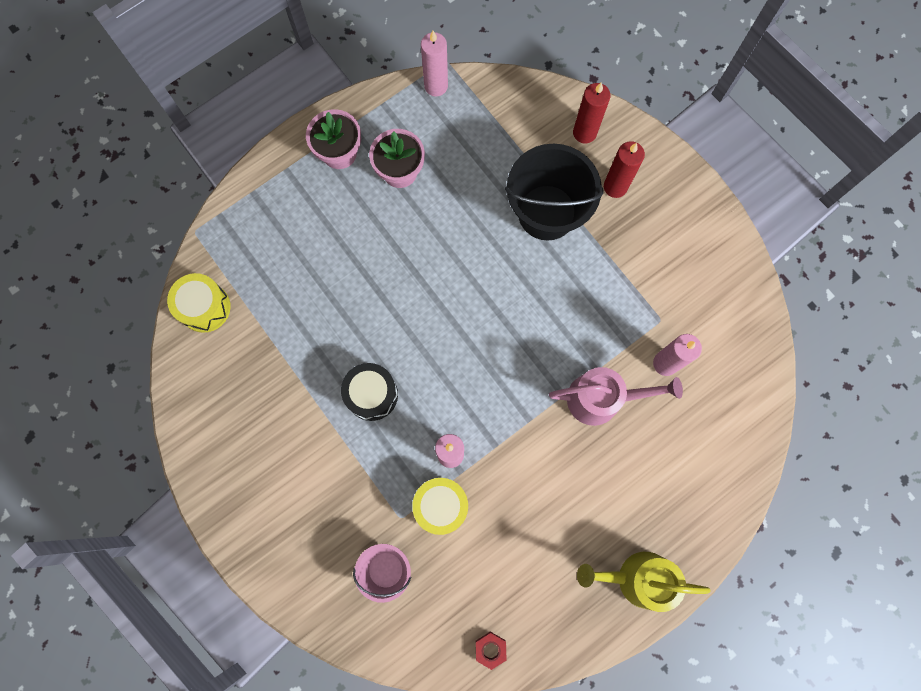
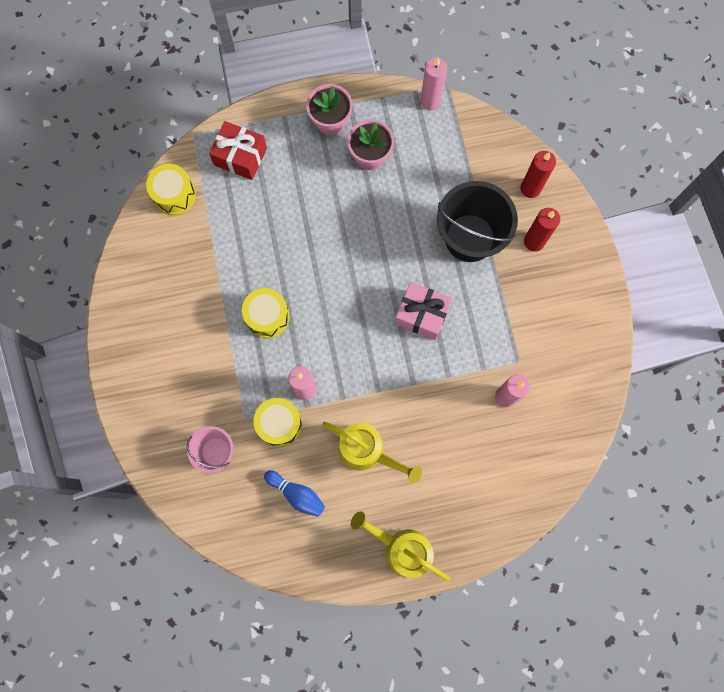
camera: 25 degrees right, 0 degrees up
black drum [341,363,398,421] -> yellow drum [242,288,289,338]
red nut [476,632,507,670] -> none
pink watering can [549,367,683,426] -> none
none -> red gift [209,121,267,180]
none -> blue bowling pin [264,470,325,517]
none -> yellow watering can [322,422,422,483]
none -> pink gift [395,282,452,340]

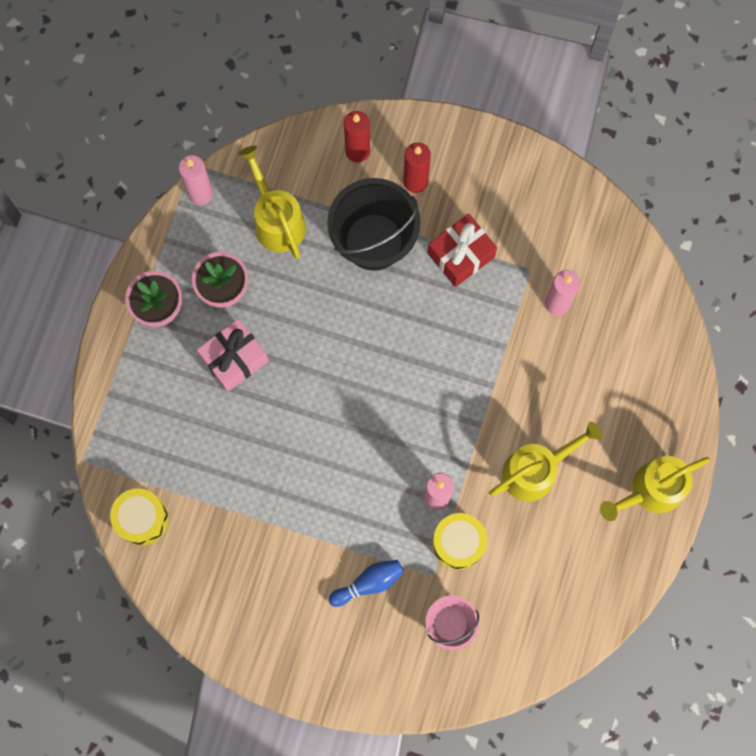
camera: 60 degrees left, 0 degrees up
red gift [209,121,267,180] -> red gift moved to [427,214,497,287]
yellow drum [242,288,289,338] -> none
blue bowling pin [264,470,325,517] -> blue bowling pin moved to [329,560,404,607]
pink gift [395,282,452,340] -> pink gift moved to [197,318,269,392]
none -> yellow watering can [238,146,306,259]

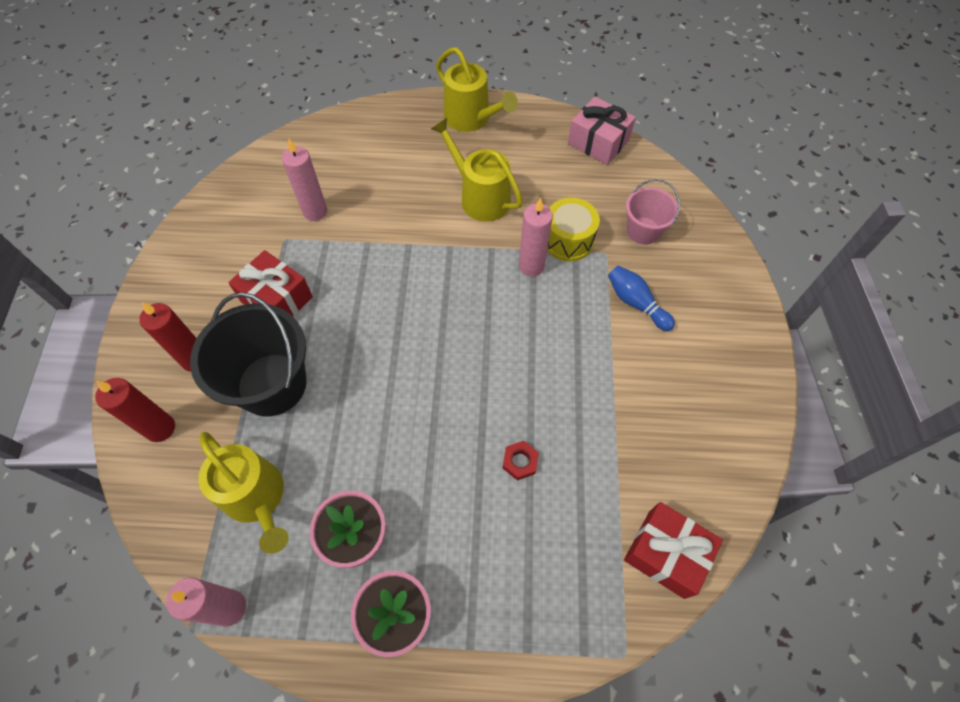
camera: 105 degrees left, 15 degrees down
yellow drum [110,488,169,545] -> red gift [624,502,723,599]
pink gift [197,318,269,392] -> pink gift moved to [568,97,636,165]
yellow watering can [238,146,306,259] -> yellow watering can turned 90 degrees counterclockwise [198,432,289,554]
none -> red nut [503,441,539,481]

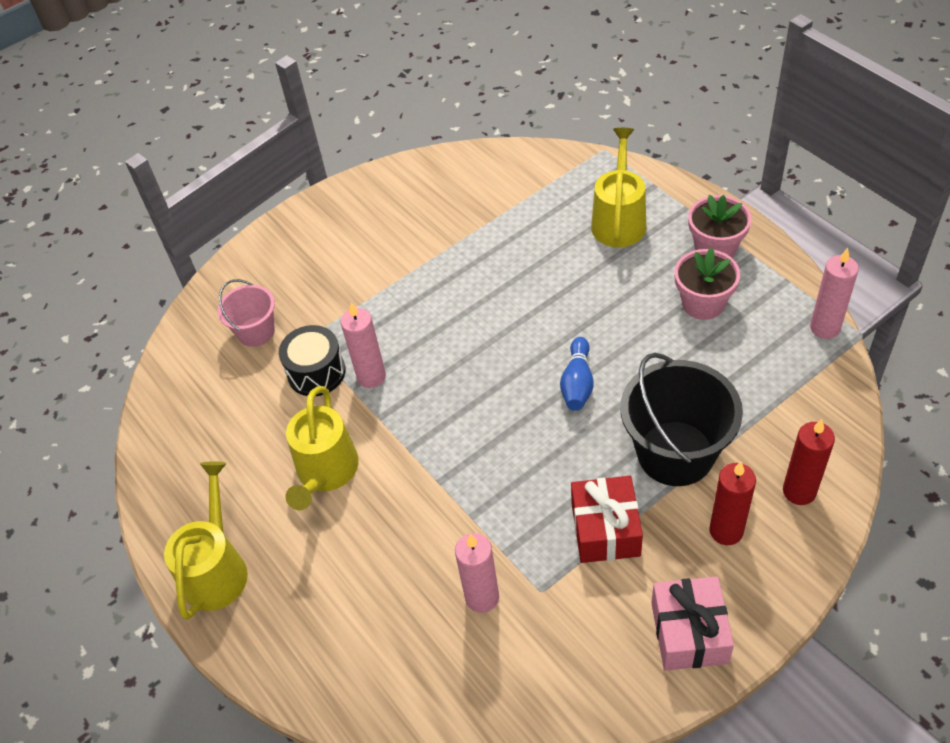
camera: 125 degrees left, 10 degrees down
yellow watering can [198,432,289,554] -> yellow watering can moved to [591,128,646,247]
red nut [503,441,539,481] -> none
yellow drum [547,198,600,261] -> black drum [279,325,345,396]
pink gift [568,97,636,165] -> pink gift moved to [651,576,734,671]
blue bowling pin [608,266,675,331] -> blue bowling pin moved to [560,337,594,411]
red gift [624,502,723,599] -> none

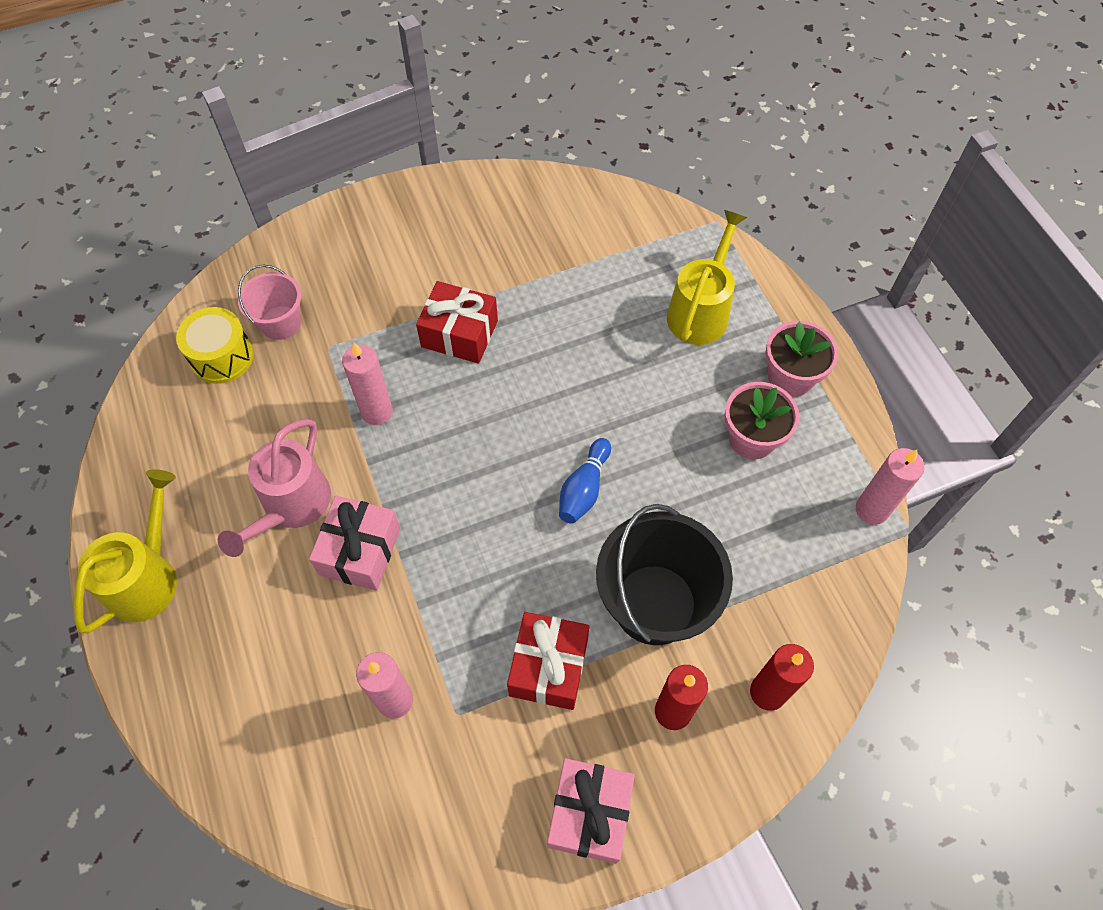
camera: 10 degrees right, 10 degrees up
black drum [279,325,345,396] -> none
yellow watering can [285,386,359,510] -> pink watering can [218,419,331,557]
none -> yellow drum [176,307,254,384]
none -> pink gift [309,496,401,591]
none -> red gift [416,281,498,364]

